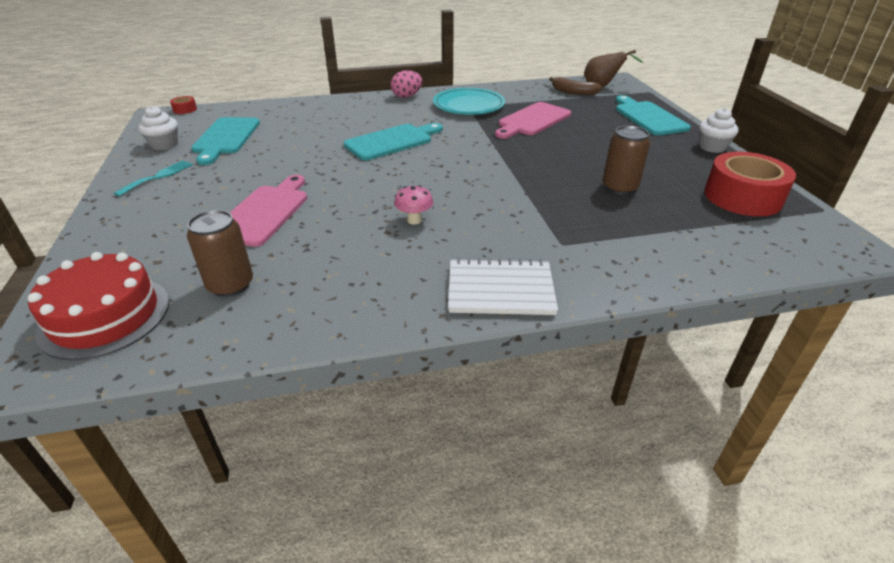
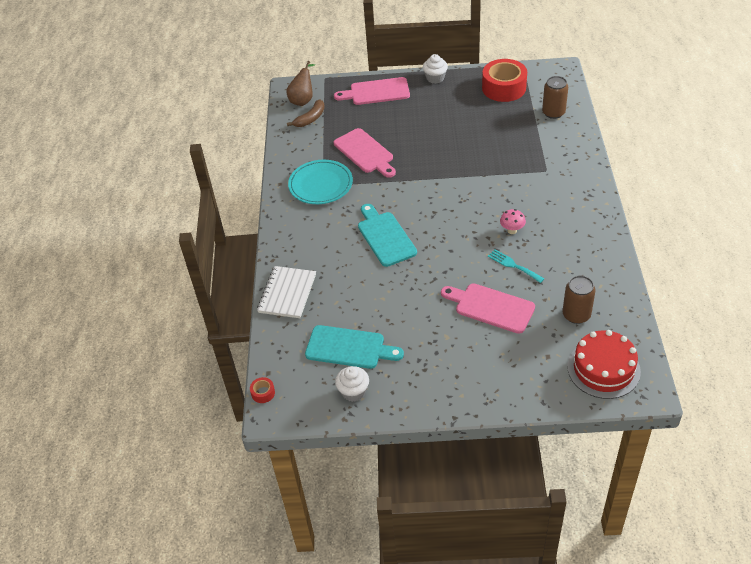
camera: 75 degrees left, 10 degrees up
turquoise fork [114,160,193,196] -> turquoise fork moved to [488,249,544,283]
pink egg [391,70,422,98] -> none
white notebook [448,258,558,315] -> white notebook moved to [257,266,316,318]
brown can [603,126,650,195] -> brown can moved to [542,76,568,119]
turquoise cutting board [616,95,691,135] -> pink cutting board [334,77,410,105]

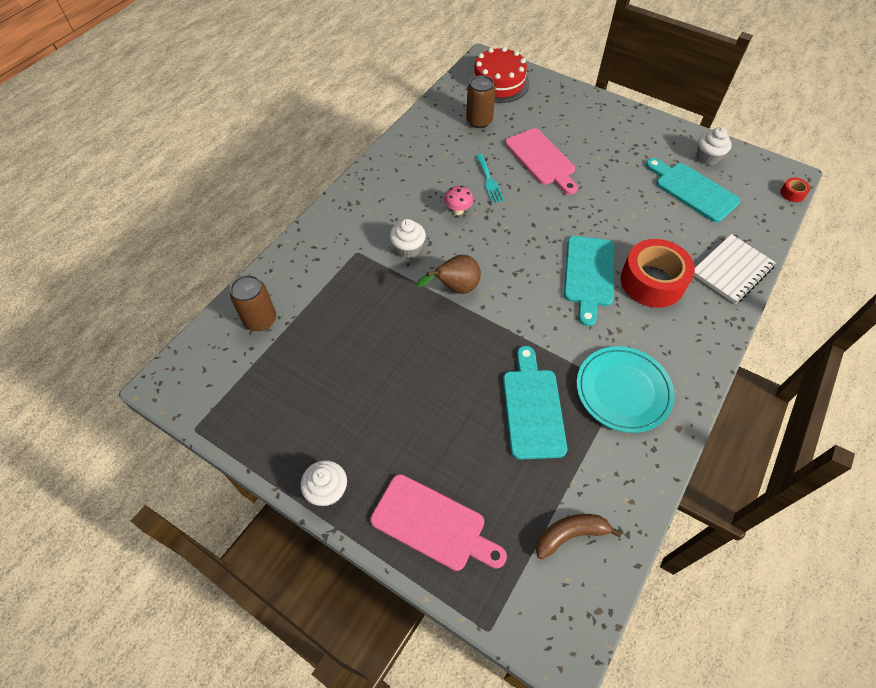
camera: 150 degrees left, 10 degrees up
brown pear [286,61,315,106] -> brown pear moved to [417,255,481,294]
pink cutting board [334,128,396,178] -> turquoise cutting board [503,346,567,460]
red tape [482,59,527,102] -> red tape moved to [621,239,695,308]
none -> white cupcake [390,219,426,258]

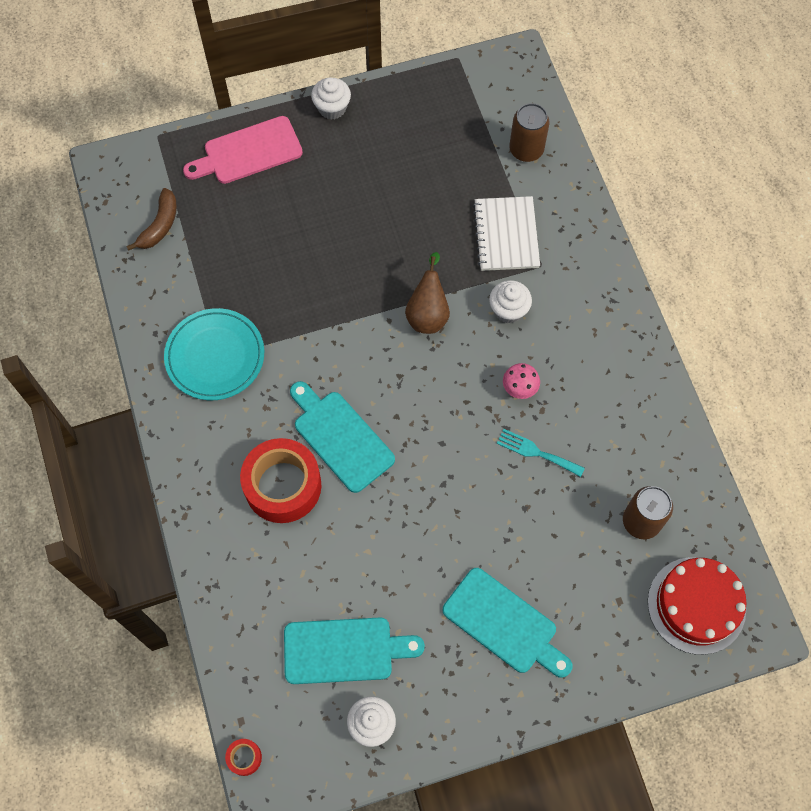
camera: 130 degrees right, 10 degrees up
turquoise cutting board [503,346,567,460] -> turquoise cutting board moved to [443,568,572,678]
pink cutting board [505,128,578,194] -> none
white notebook [694,234,776,304] -> white notebook moved to [473,196,540,271]

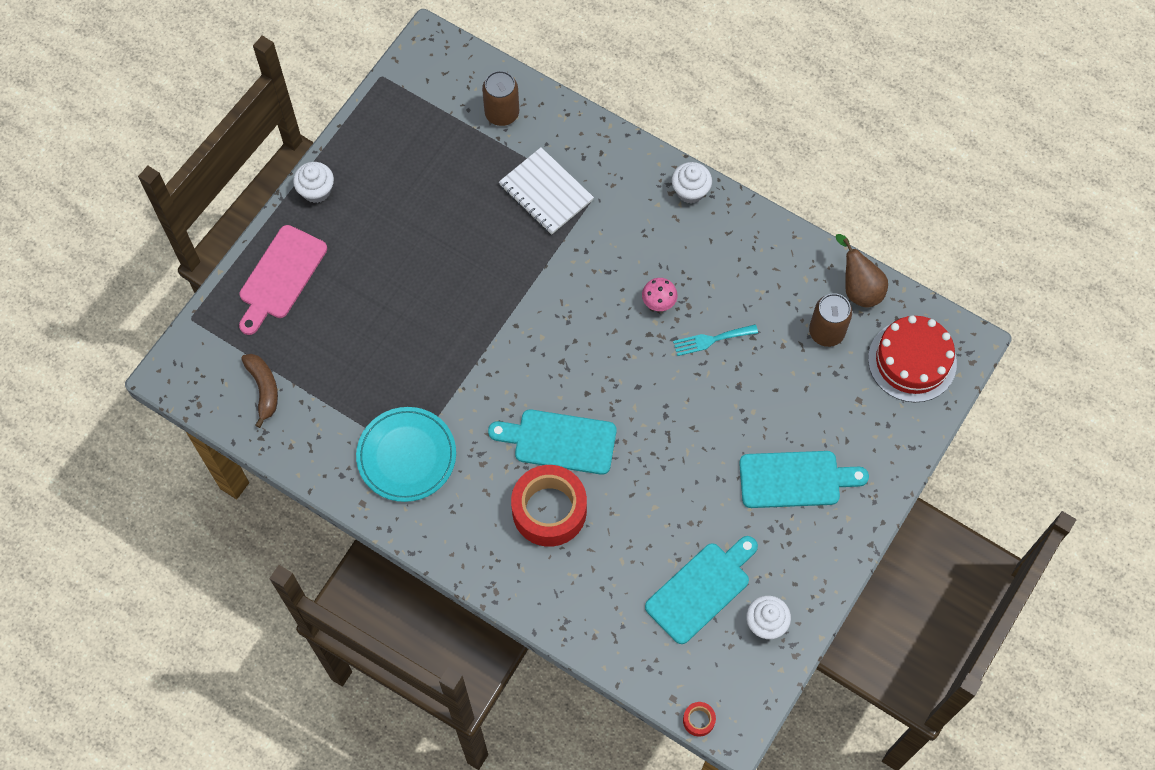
camera: 40 degrees left, 0 degrees up
brown pear [405,252,450,334] -> brown pear moved to [836,234,888,308]
white cupcake [489,280,532,323] -> white cupcake moved to [672,162,712,203]

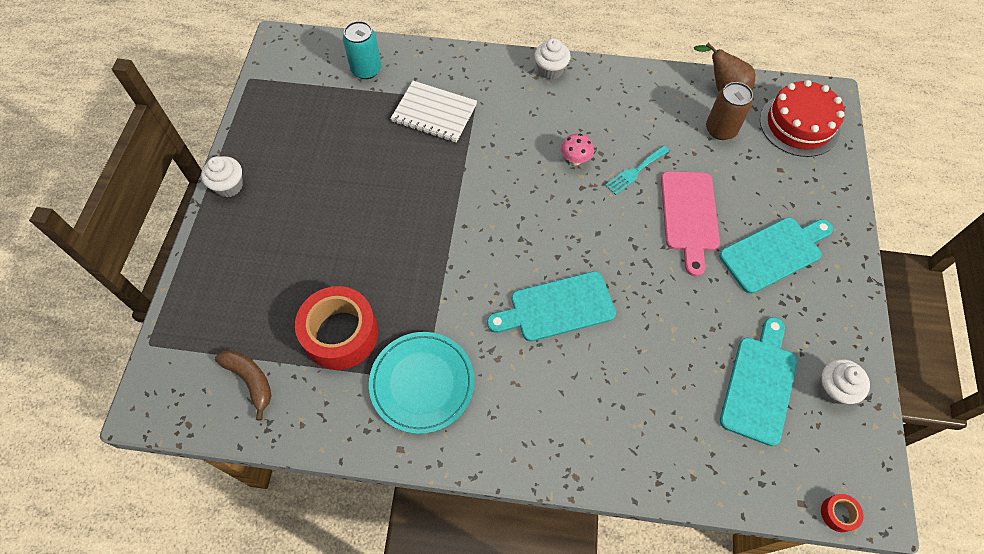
camera: 25 degrees left, 5 degrees down
pink cutting board [239,225,327,335] -> pink cutting board moved to [661,171,720,276]
brown can [482,71,519,126] -> turquoise can [343,21,382,79]
red tape [511,465,587,547] -> red tape moved to [295,286,378,370]

